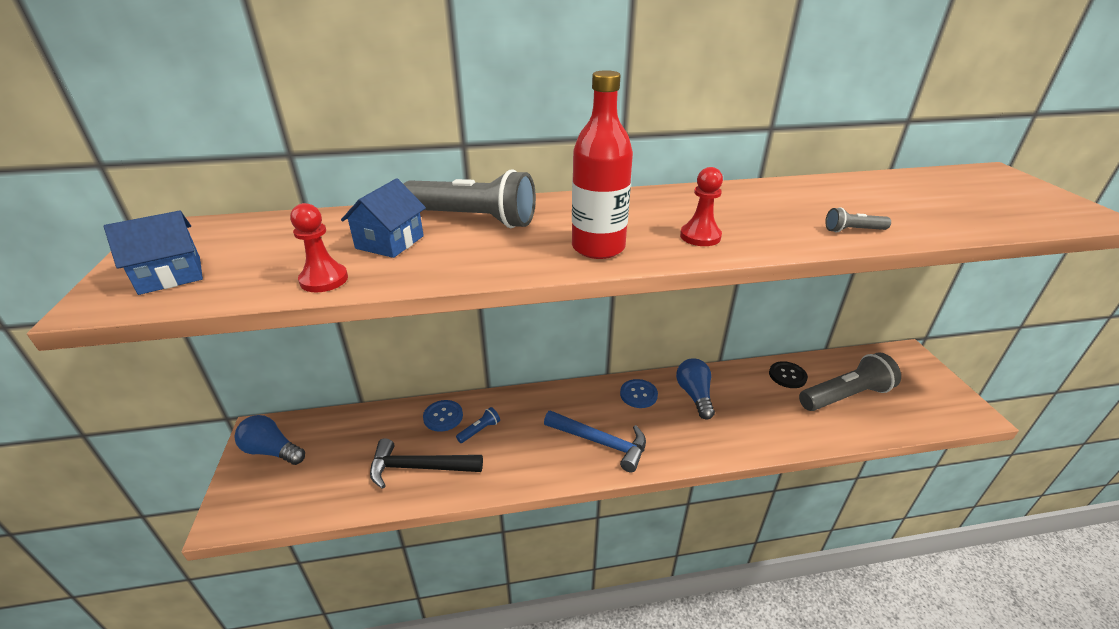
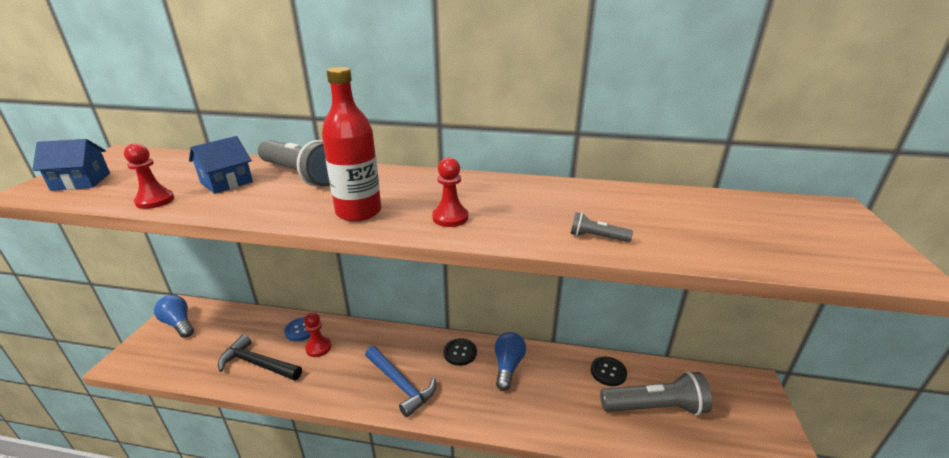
camera: 20 degrees right, 5 degrees down
blue flashlight [456,407,500,443] -> red pawn [304,313,331,357]
blue button [620,379,658,408] -> black button [444,338,477,366]

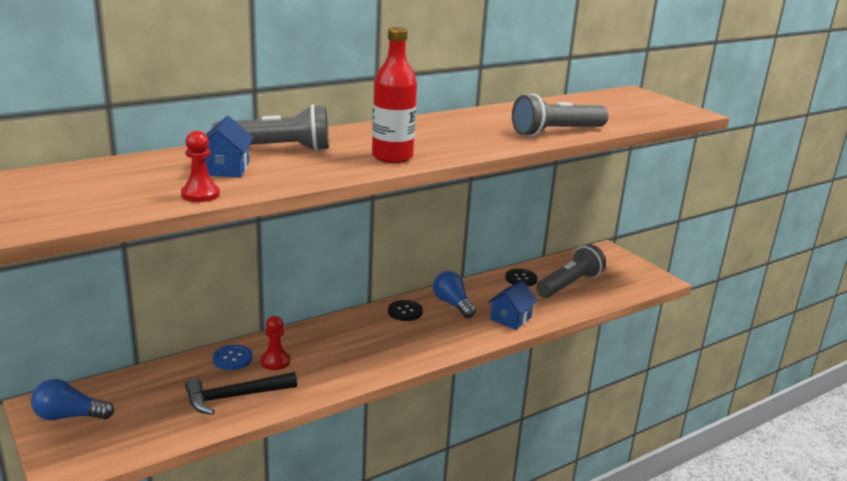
camera: 45 degrees left, 5 degrees down
blue house [32,139,110,191] -> blue house moved to [488,281,538,330]
blue hammer [365,346,436,417] -> none
red pawn [432,157,468,227] -> none
grey flashlight [570,212,633,242] -> grey flashlight [512,94,609,137], size x2.32

